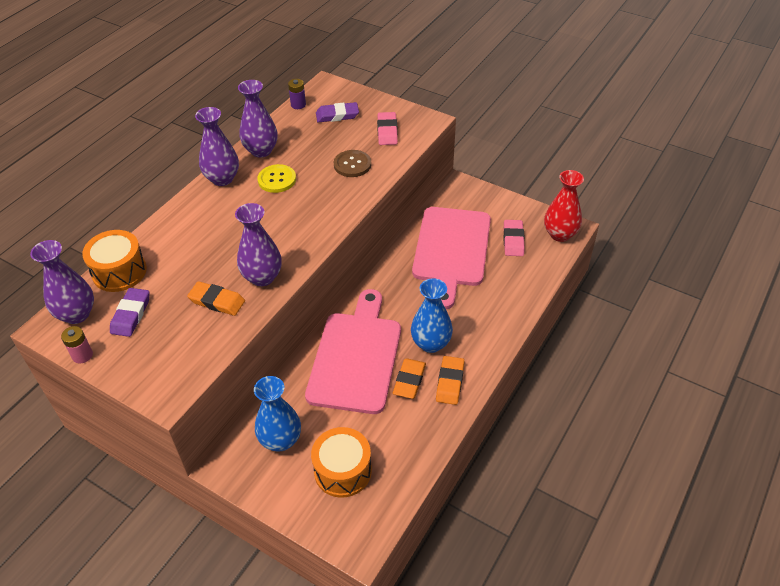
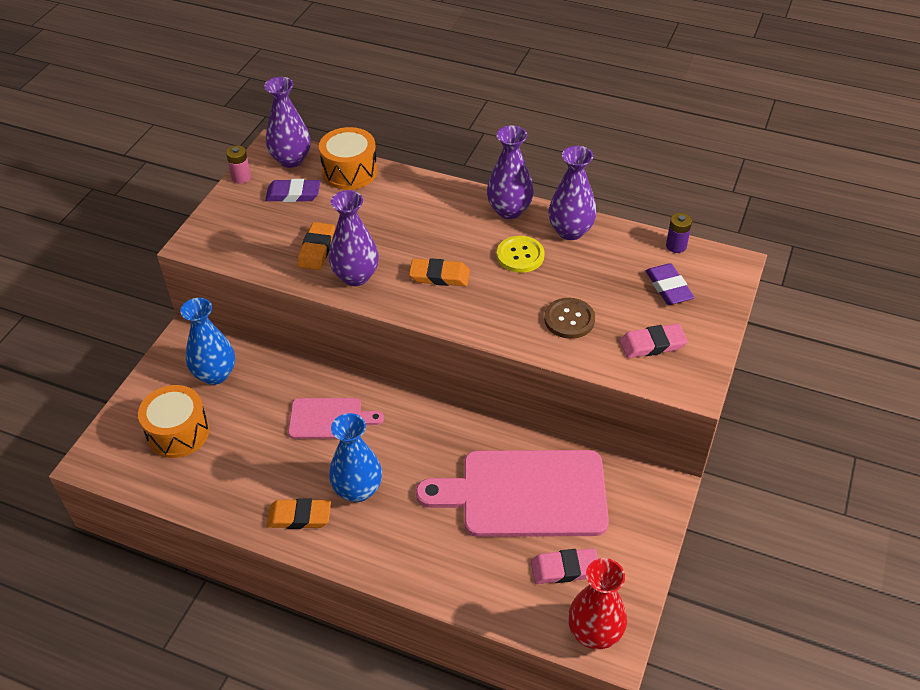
camera: 80 degrees right, 0 degrees up
pink cutting board [305,289,401,414] -> pink cutting board [288,398,384,439], size x0.53
orange eraser [393,358,426,399] -> orange eraser moved to [409,258,470,286]

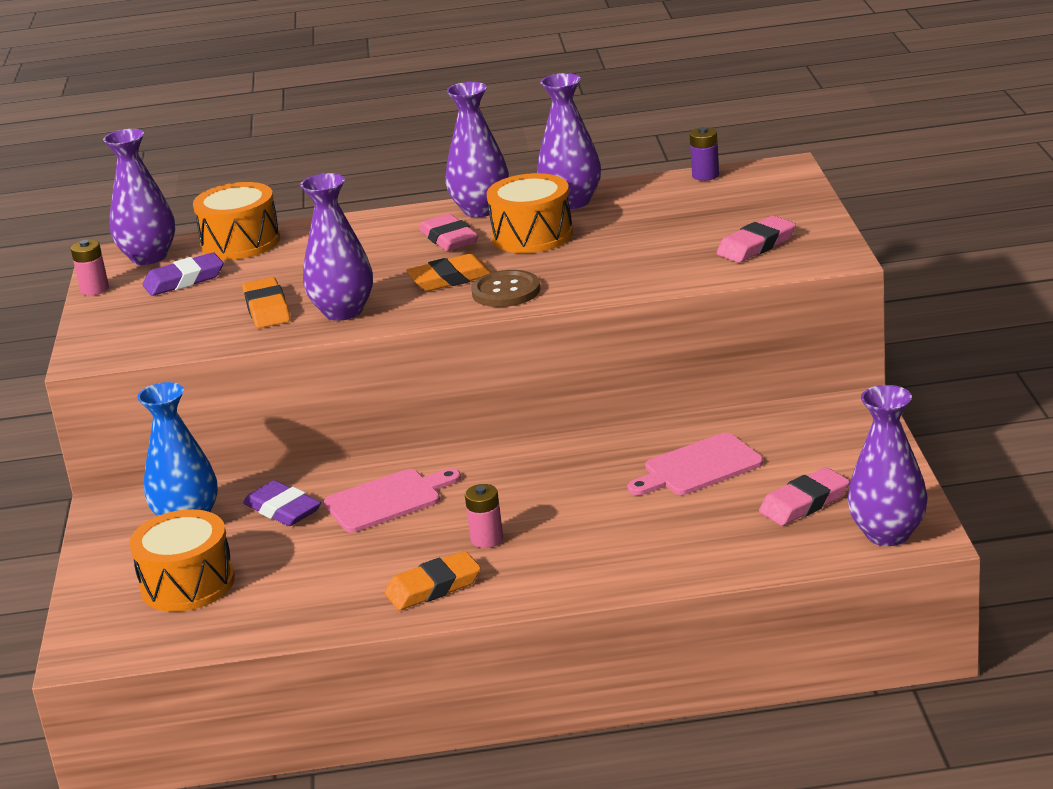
camera: 25 degrees left, 20 degrees down
blue vase [329,413,382,502] -> pink battery [465,484,503,548]
pink cutting board [416,450,609,537] -> pink cutting board [627,433,763,495], size x0.53
yellow button [497,236,545,273] -> orange drum [487,173,573,253]
brown button [544,298,595,339] -> brown button moved to [471,270,540,307]
red vase [568,558,627,649] -> purple vase [847,385,928,546]
purple eraser [646,263,694,305] -> purple eraser moved to [243,480,321,526]
none -> pink eraser [419,214,478,251]

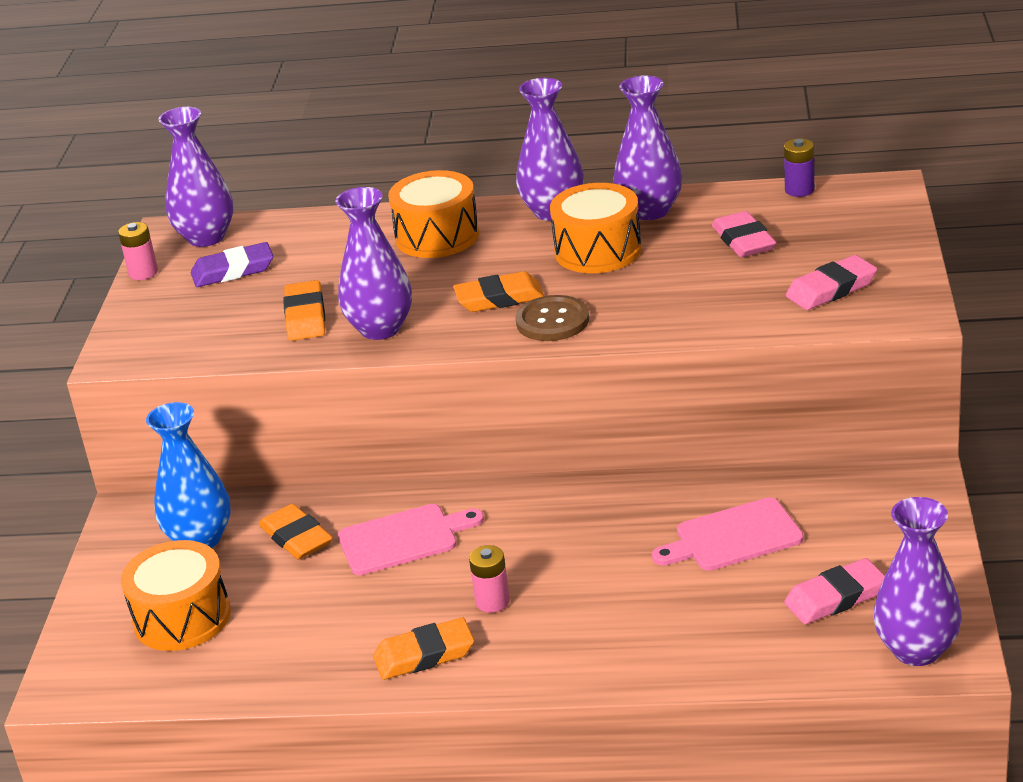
camera: 10 degrees right, 5 degrees up
orange drum [193,182,280,260] -> orange drum moved to [388,170,479,258]
purple eraser [243,480,321,526] -> orange eraser [259,504,333,559]
pink eraser [419,214,478,251] -> pink eraser moved to [712,211,776,257]

